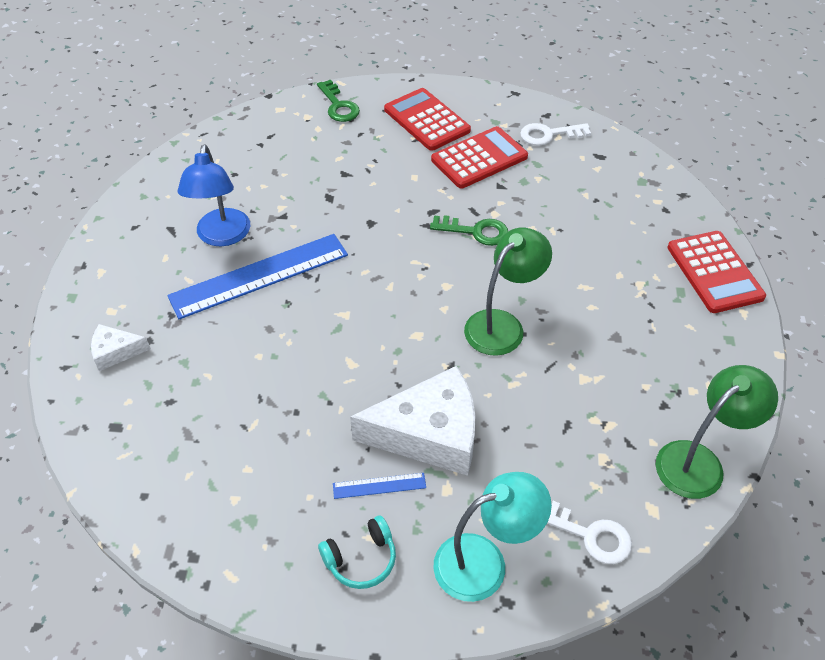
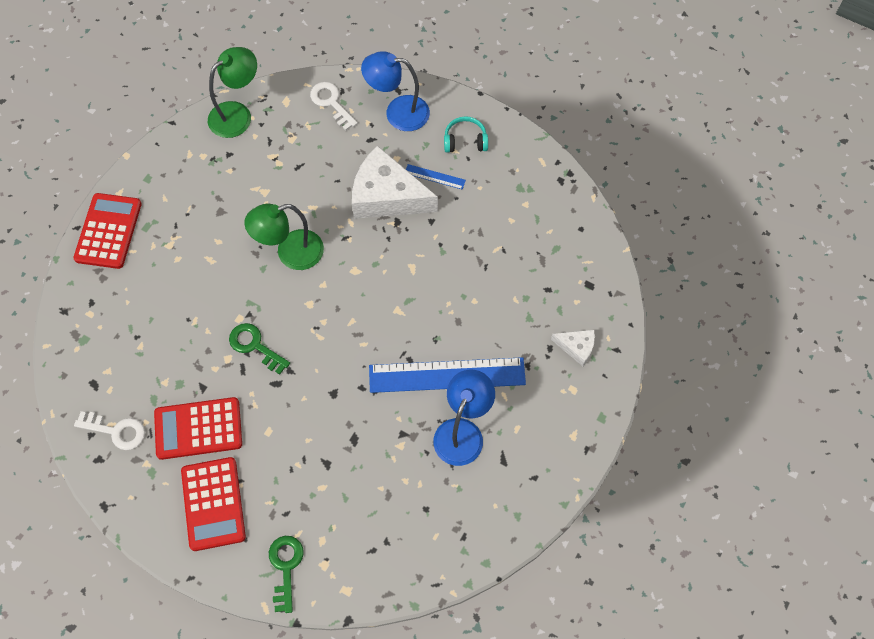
camera: 155 degrees left, 15 degrees up
turquoise lamp [433,472,552,602] -> blue lamp [361,51,430,131]
green lamp [656,365,778,499] -> green lamp turned 150 degrees clockwise [208,47,257,138]

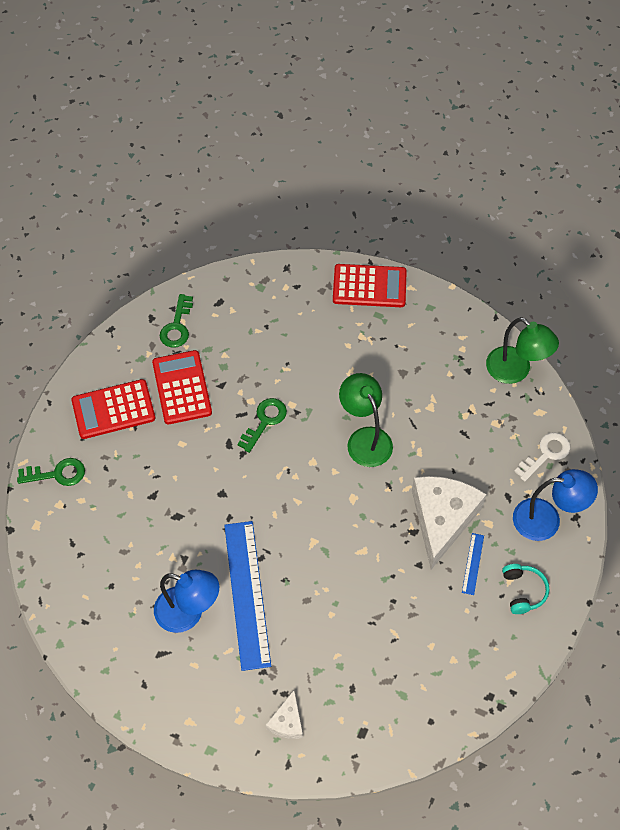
camera: 85 degrees right, 5 degrees down
white key [74,411,145,450] -> green key [160,294,193,348]
blue lamp [361,51,430,131] -> blue lamp turned 90 degrees clockwise [513,469,598,541]

